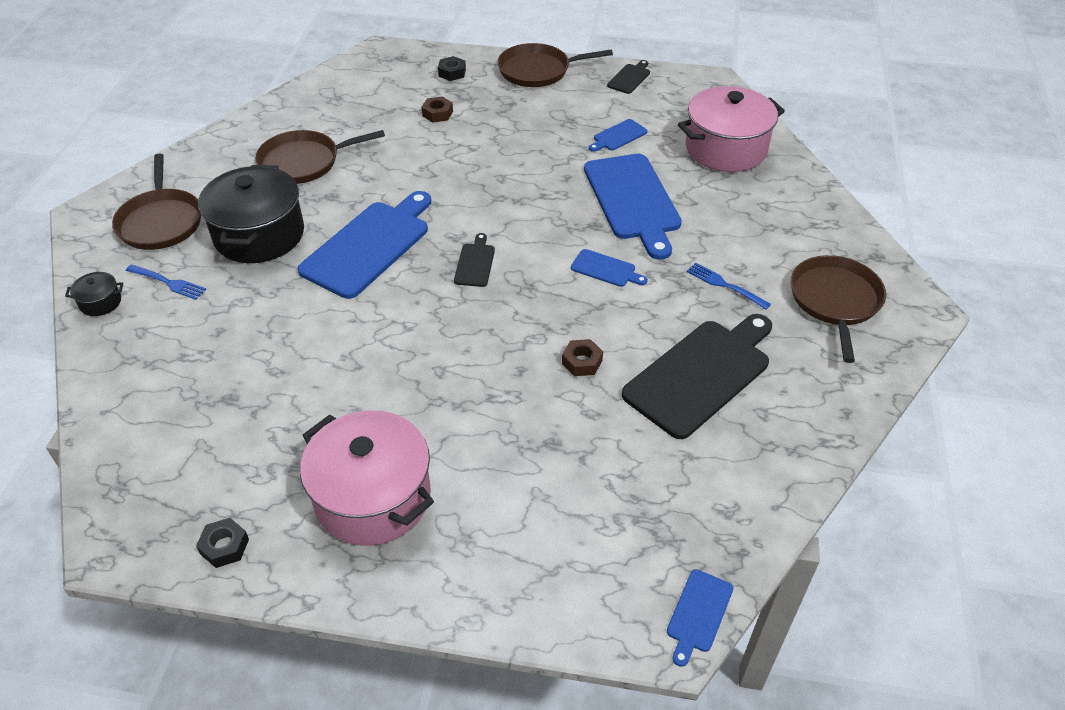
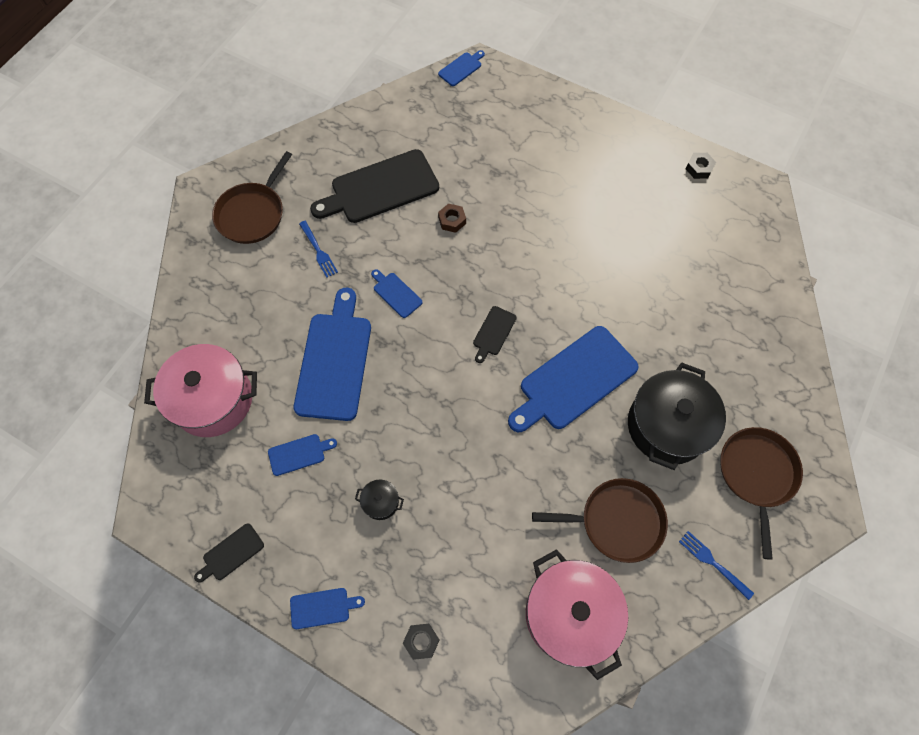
camera: 160 degrees left, 20 degrees up
black pot [65,272,123,316] -> black pot moved to [355,480,404,520]
blue fork [126,264,206,300] -> blue fork moved to [679,531,754,600]
pink pot [300,410,434,546] -> pink pot moved to [526,549,628,680]
brown nut [422,96,453,123] -> none
brown pan [497,43,613,87] -> blue cutting board [290,588,365,629]

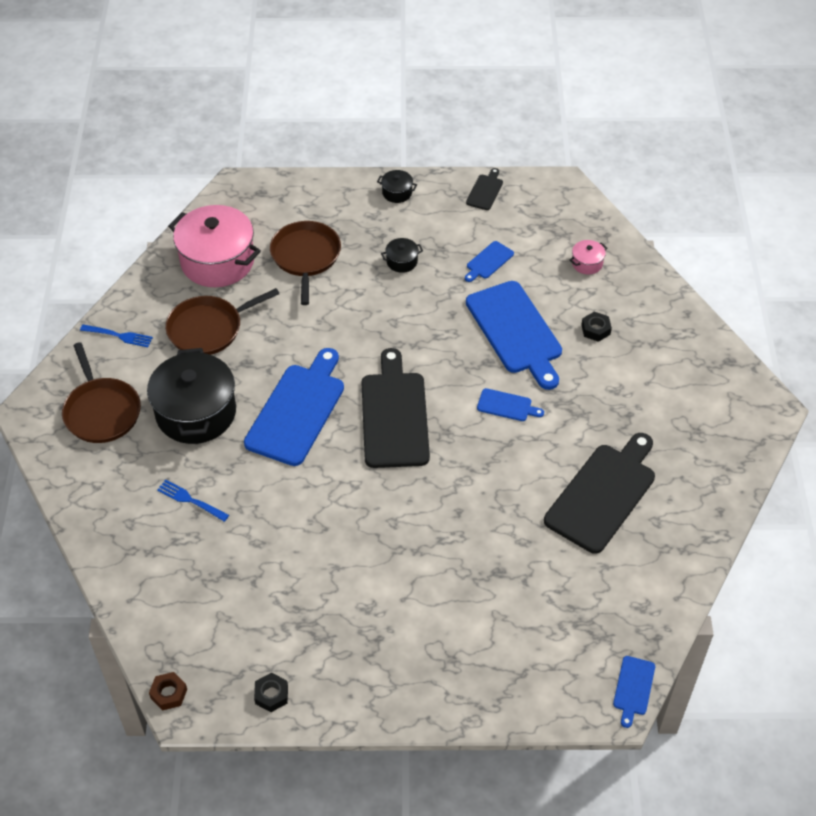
camera: 150 degrees right, 15 degrees down
pink pot [144,344,257,437] -> pink pot [570,240,608,275], size x0.42
brown pan [212,151,292,244] -> brown pan moved to [270,221,341,305]
blue cutting board [290,588,365,629] -> black pot [377,170,417,203]
blue fork [299,221,338,278] -> blue fork moved to [157,480,229,522]
black nut [403,624,440,660] -> black nut moved to [582,312,612,342]
brown nut [438,204,466,233] -> brown nut moved to [149,672,187,711]
black cutting board [473,306,517,363] -> black cutting board [361,348,430,468], size x2.20

